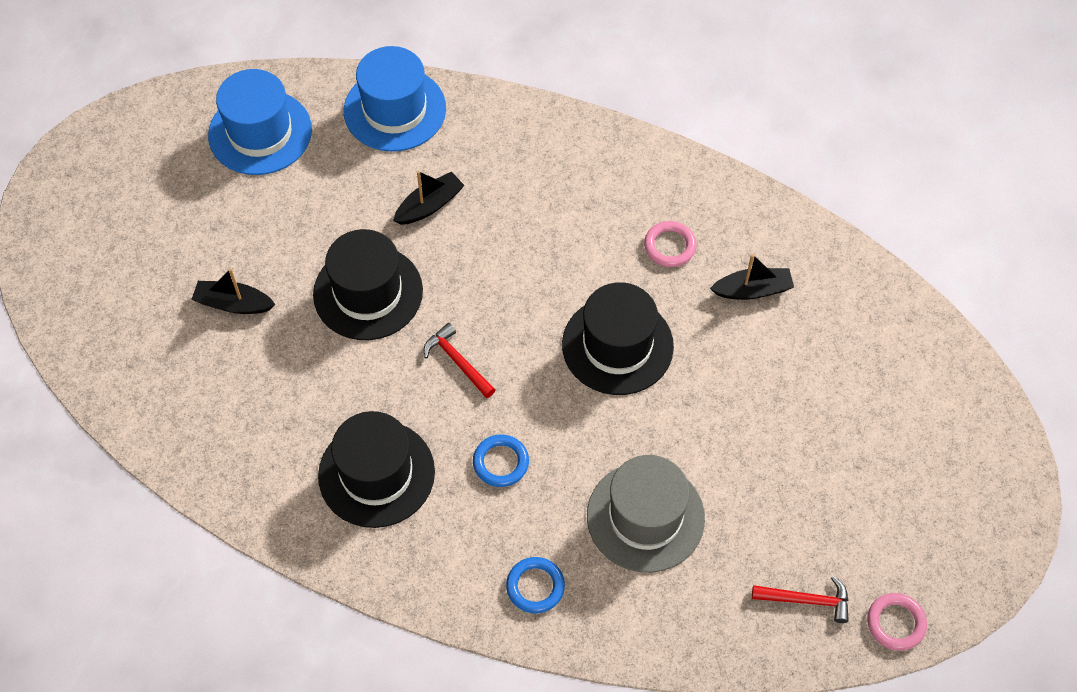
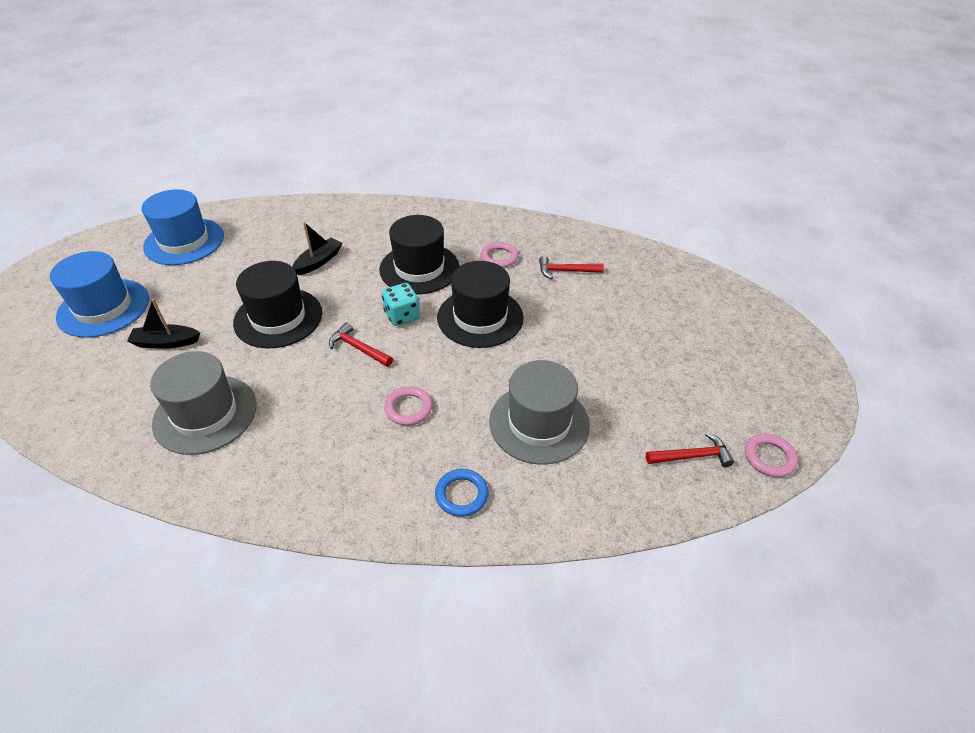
camera: 15 degrees left, 15 degrees down
black hat [318,411,435,528] -> black hat moved to [379,215,459,294]
blue hat [344,46,446,152] -> blue hat moved to [50,251,149,338]
blue ring [473,434,529,487] -> pink ring [384,386,432,426]
black boat [710,254,794,300] -> red hammer [539,256,604,279]
none -> grey hat [150,351,257,455]
none -> turquoise dice [382,283,420,326]

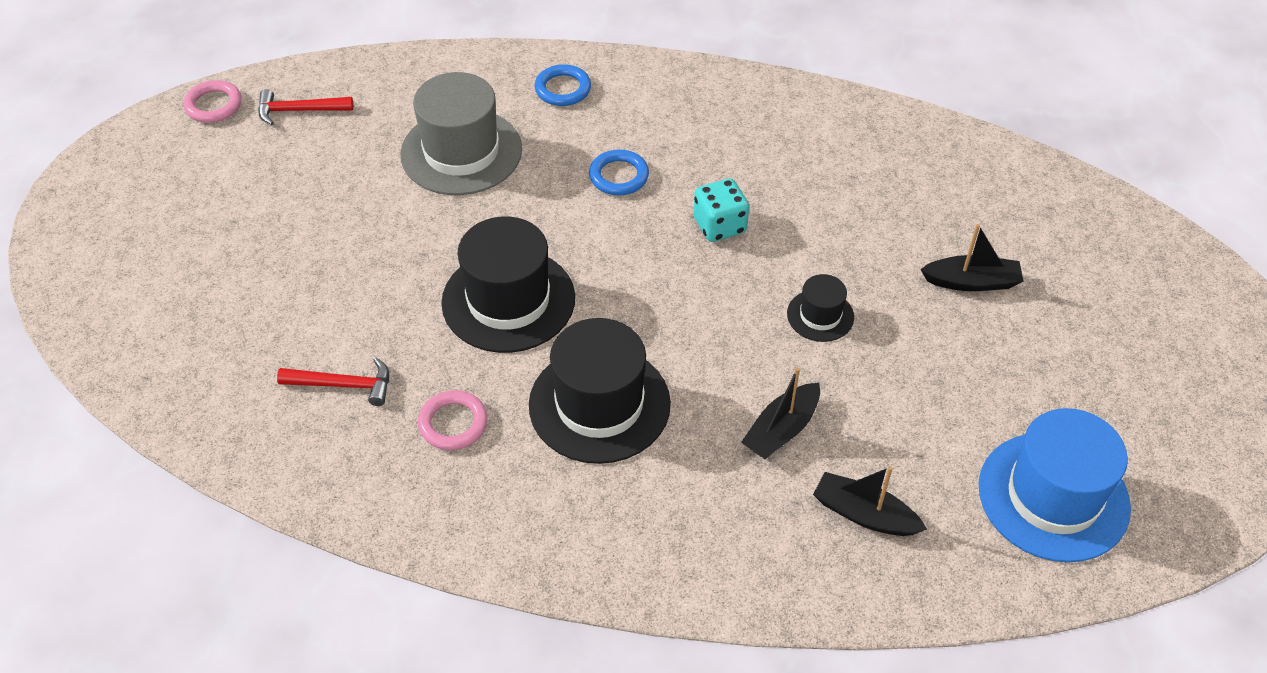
camera: 175 degrees left, 5 degrees up
blue hat [50,251,149,338] -> none
grey hat [150,351,257,455] -> none
black hat [233,261,322,348] -> black hat [787,274,854,342], size x0.50
red hammer [329,322,393,367] -> none
turquoise dice [382,283,420,326] -> turquoise dice moved to [693,178,749,242]
pink ring [384,386,432,426] -> blue ring [589,149,649,195]
none -> black boat [813,466,927,536]

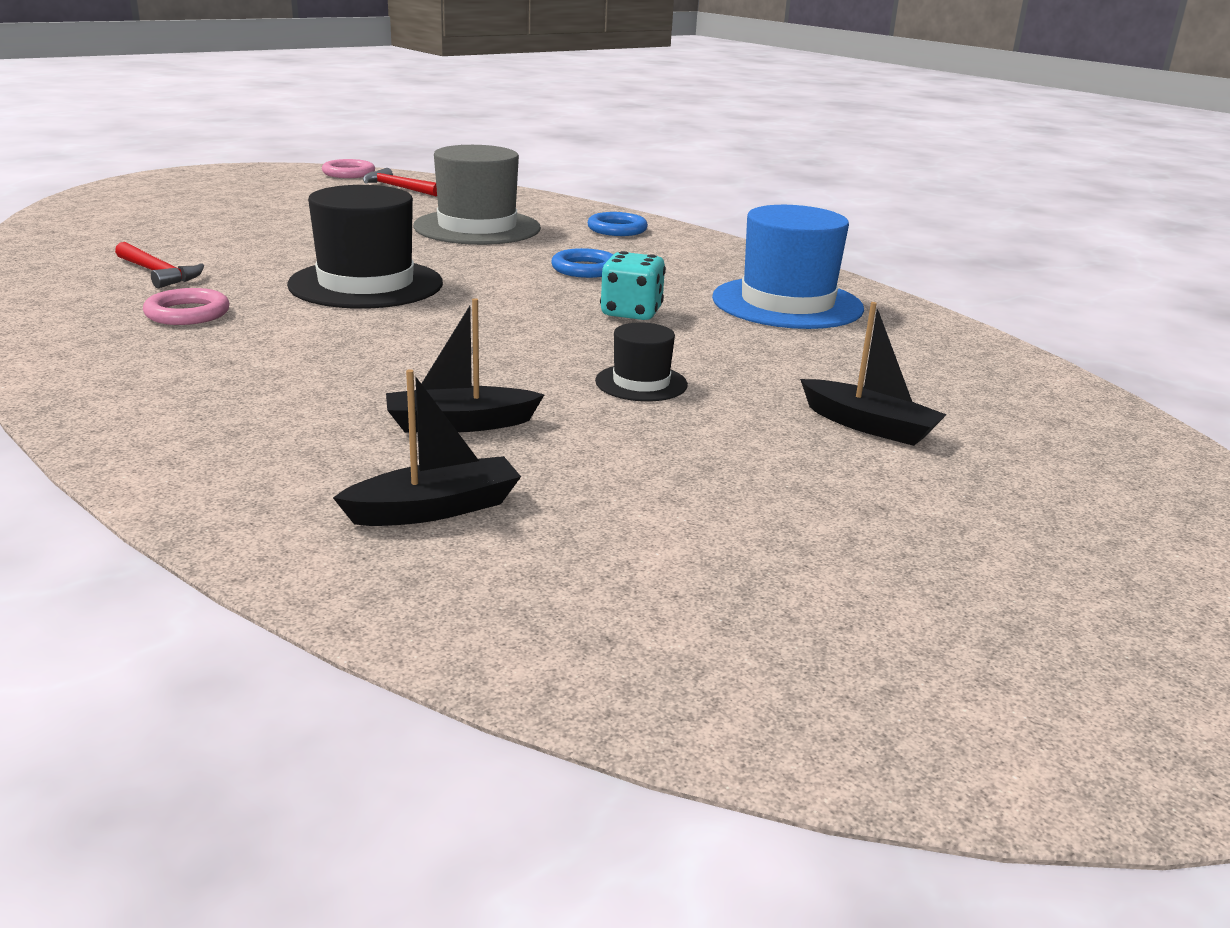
camera: 35 degrees right, 25 degrees down
black hat [529,318,671,464] -> none
black boat [813,466,927,536] -> black boat turned 90 degrees clockwise [333,369,521,526]
blue hat [979,408,1131,563] -> blue hat moved to [712,205,864,329]

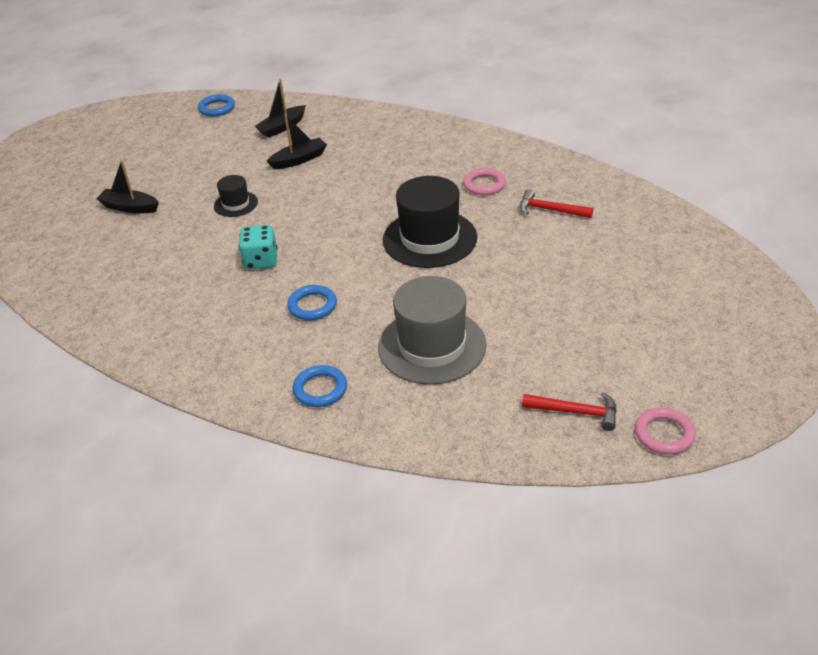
camera: 165 degrees right, 15 degrees up
blue hat [712,205,864,329] -> none
none -> blue ring [198,94,235,117]

